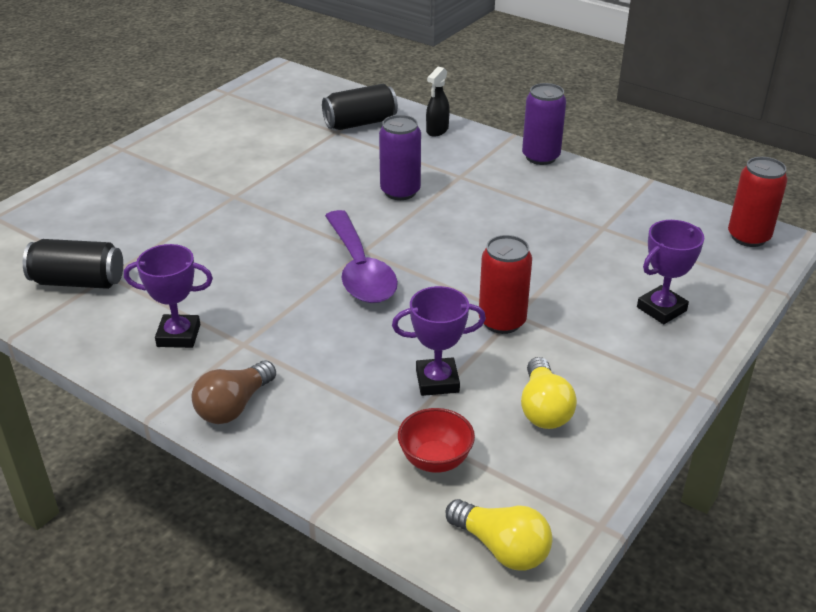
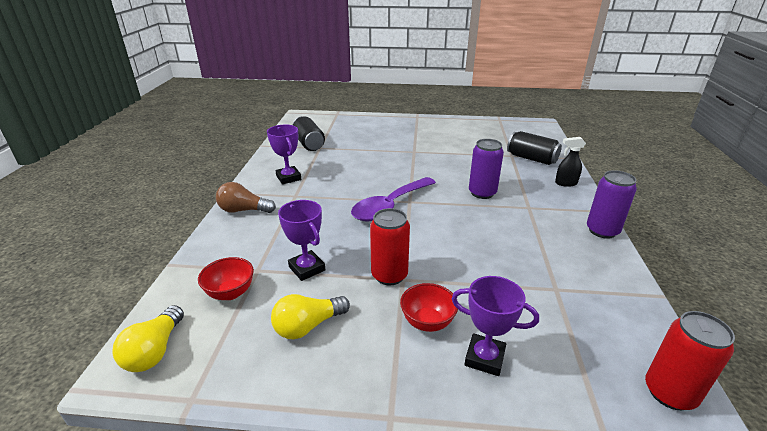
camera: 60 degrees right, 5 degrees down
none -> red bowl [400,283,458,332]

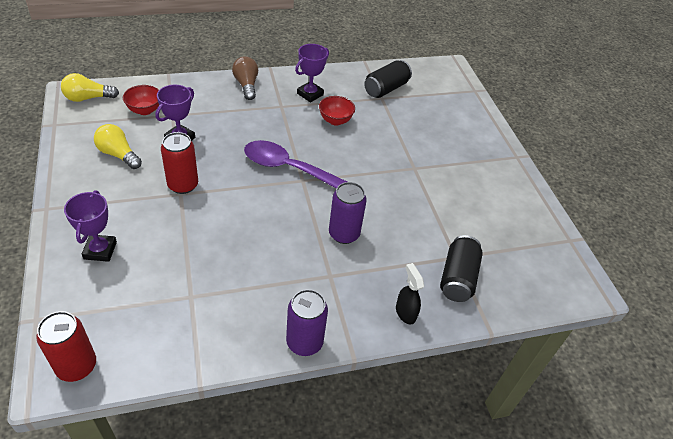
camera: 65 degrees right, 15 degrees up
red bowl [400,283,458,332] -> red bowl moved to [319,96,355,126]

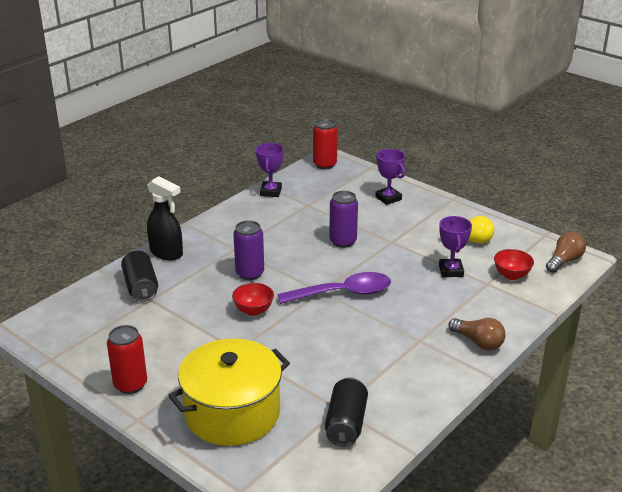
camera: 150 degrees right, 15 degrees down
yellow light bulb [61,73,119,102] -> brown light bulb [546,232,586,273]
red can [161,132,198,194] -> red can moved to [107,325,147,394]
purple can [286,289,328,356] -> purple can moved to [329,191,358,248]
purple trophy [295,44,329,103] -> purple trophy moved to [256,143,284,197]
red bowl [319,96,355,126] -> red bowl moved to [232,283,274,316]
black spray bottle [396,263,424,325] -> black spray bottle [147,176,183,261], size x1.65
none -> yellow pot [168,338,290,446]

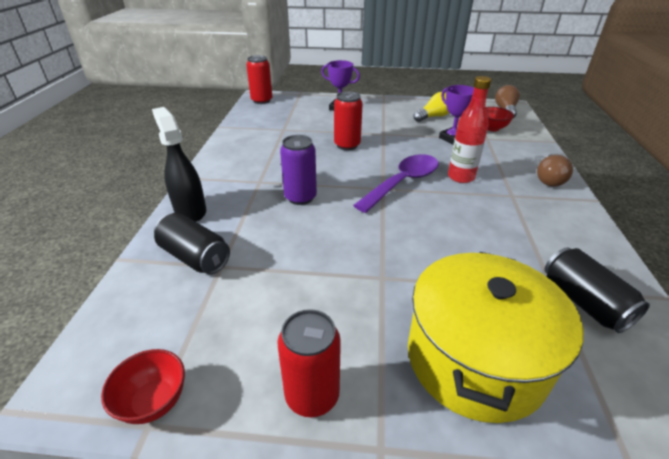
camera: 35 degrees left, 5 degrees up
black spray bottle [147,176,183,261] -> black spray bottle turned 120 degrees counterclockwise [152,107,206,222]
red bowl [232,283,274,316] -> red bowl moved to [101,349,185,424]
purple trophy [256,143,284,197] -> none
purple can [329,191,358,248] -> red can [334,91,363,150]
brown light bulb [448,318,506,351] -> brown light bulb turned 105 degrees clockwise [537,155,573,187]
none -> red bottle [448,76,491,183]

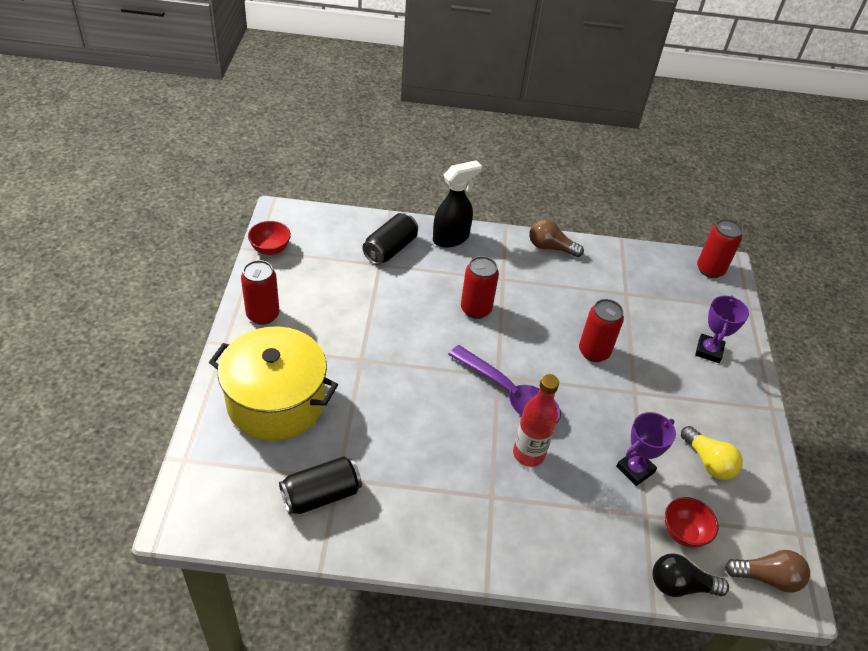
camera: 85 degrees right, 10 degrees up
purple can [280,135,317,205] -> red can [461,256,499,319]
brown light bulb [537,155,573,187] -> brown light bulb moved to [529,219,584,257]
none -> black light bulb [652,553,729,597]

